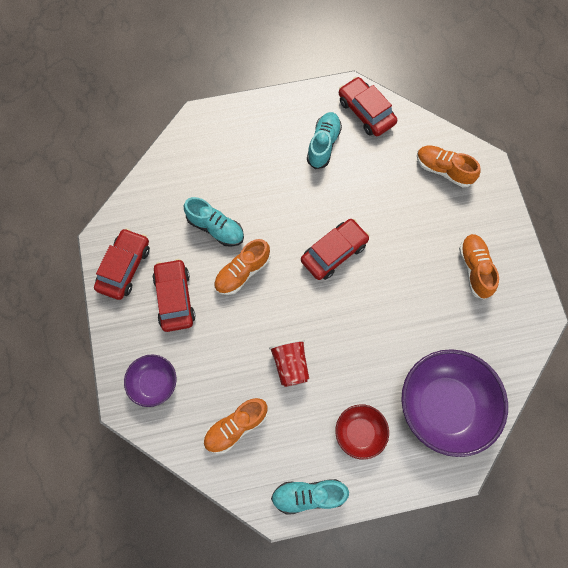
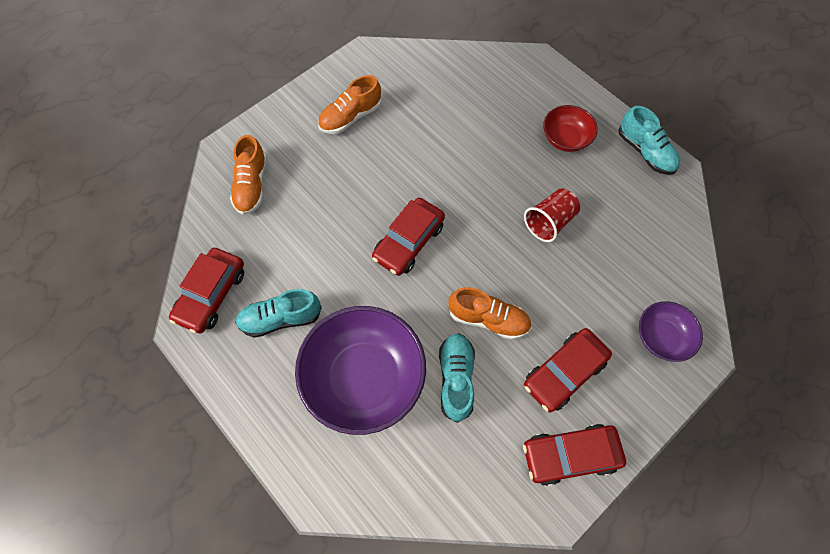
camera: 120 degrees left, 5 degrees down
orange shoe [203,398,268,454] -> none
red car [301,219,369,280] -> red car turned 75 degrees counterclockwise [372,198,445,276]
purple bowl [401,349,508,457] -> purple bowl moved to [295,306,426,435]

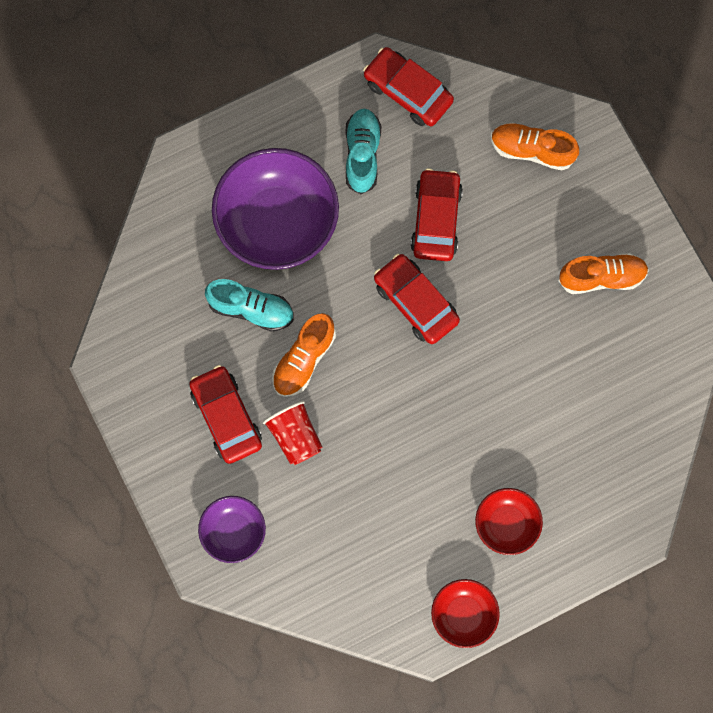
camera: 105 degrees right, 10 degrees up
orange shoe [318,75,382,134] -> orange shoe turned 105 degrees clockwise [559,253,649,294]
red car [523,424,626,486] -> red car moved to [410,168,463,261]
red cup [524,188,580,242] -> red cup moved to [263,400,322,465]
turquoise shoe [618,106,680,175] -> red bowl [431,579,500,648]

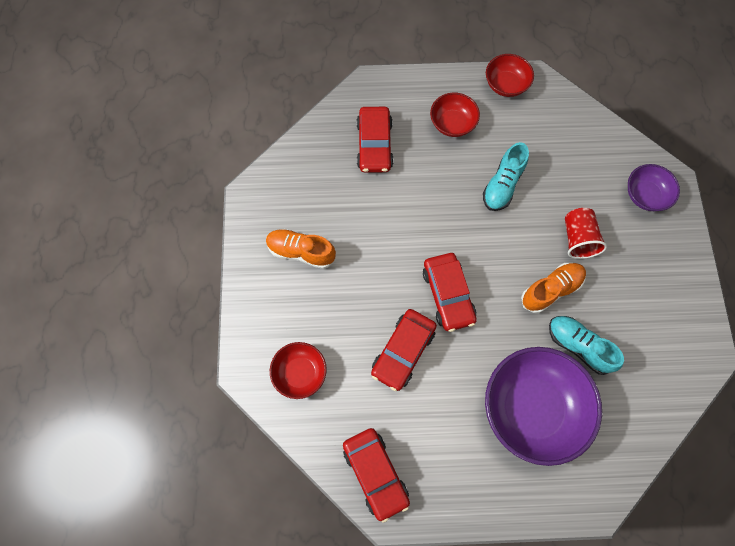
camera: 155 degrees left, 5 degrees down
red car [189,365,262,464] -> red car moved to [357,107,394,173]
turquoise shoe [345,109,381,194] -> turquoise shoe moved to [483,142,529,211]
orange shoe [491,123,579,170] -> red bowl [270,342,327,399]

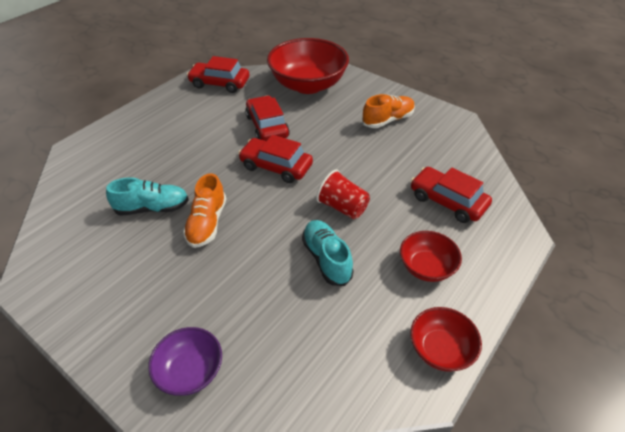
camera: 130 degrees right, 25 degrees down
red bowl [270,342,327,399] -> red bowl [267,38,349,94], size x1.95
purple bowl [485,347,602,466] -> none
red cup [565,208,607,259] -> red cup moved to [316,169,370,219]

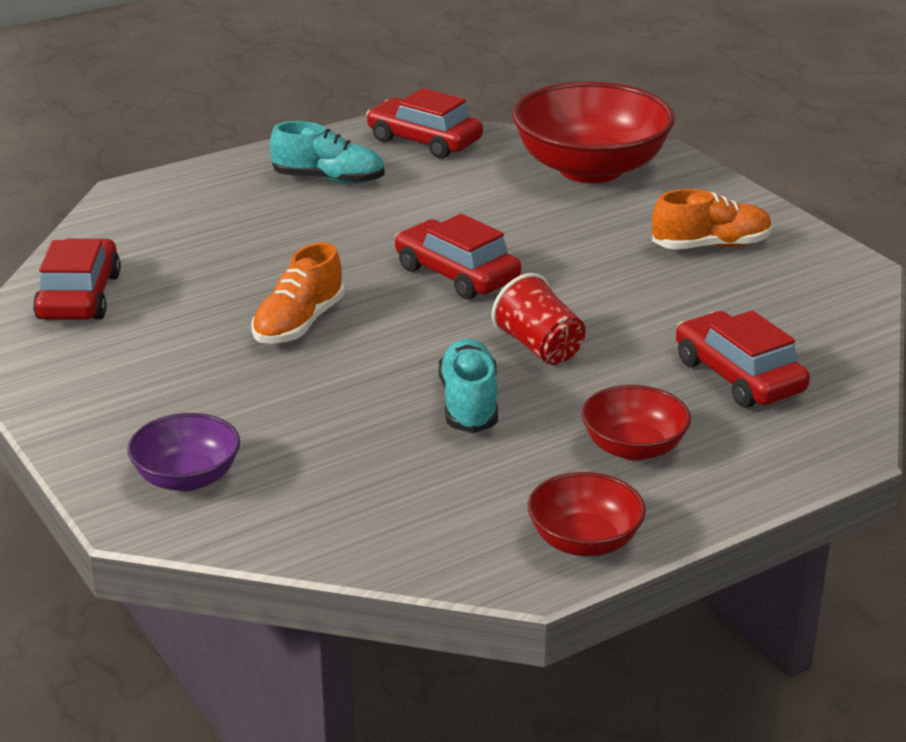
camera: 20 degrees right, 15 degrees down
turquoise shoe [106,177,189,216] -> turquoise shoe moved to [270,121,385,184]
red car [245,96,290,141] -> red car moved to [33,239,121,320]

